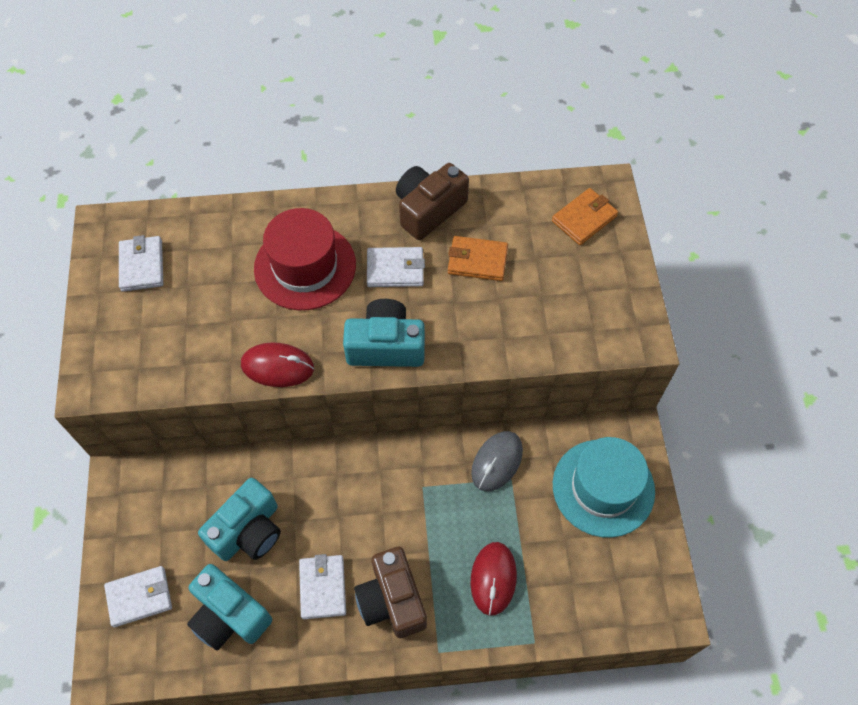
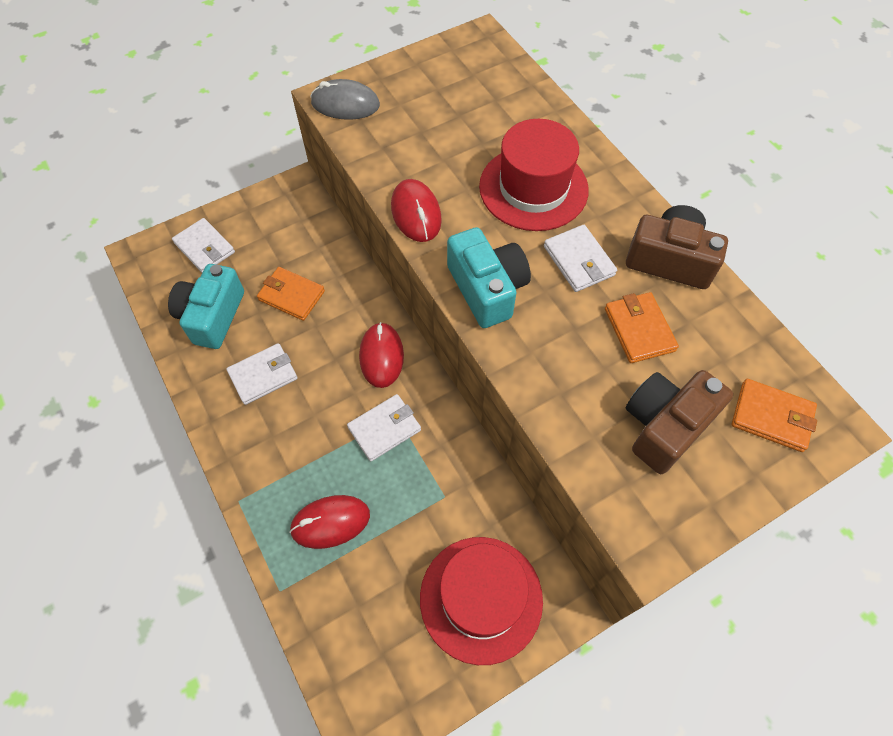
camera: 65 degrees right, 0 degrees up
white wallet [119,235,163,292] -> white wallet moved to [347,394,421,461]
turquoise camera [198,478,281,561] -> orange wallet [257,267,325,321]
brown camera [354,547,427,638] -> brown camera moved to [626,370,733,474]
grey mouse [471,431,523,491] -> grey mouse moved to [310,79,380,120]
turquoise hat [553,437,655,538] -> red hat [420,537,543,665]
none -> red mouse [359,322,404,388]

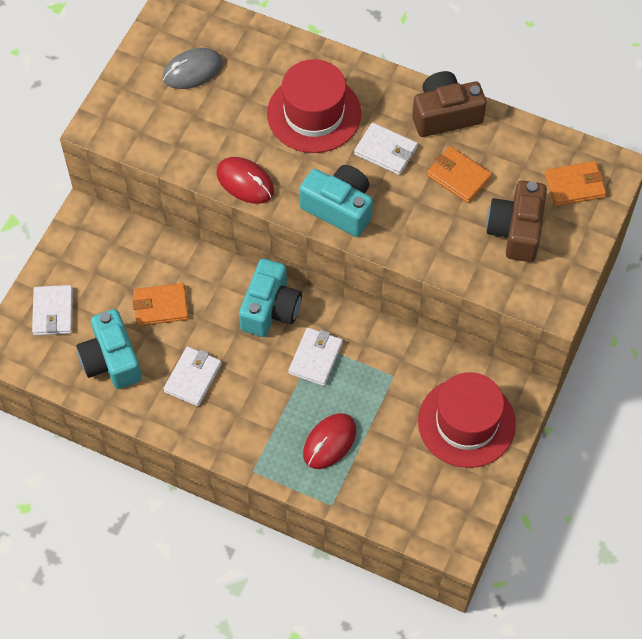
camera: 35 degrees left, 0 degrees up
white wallet [172,218,235,273] -> white wallet turned 75 degrees clockwise [32,285,73,335]
grey mouse [310,79,380,120] -> grey mouse moved to [163,48,223,89]
red mouse [359,322,404,388] -> turquoise camera [239,259,302,337]

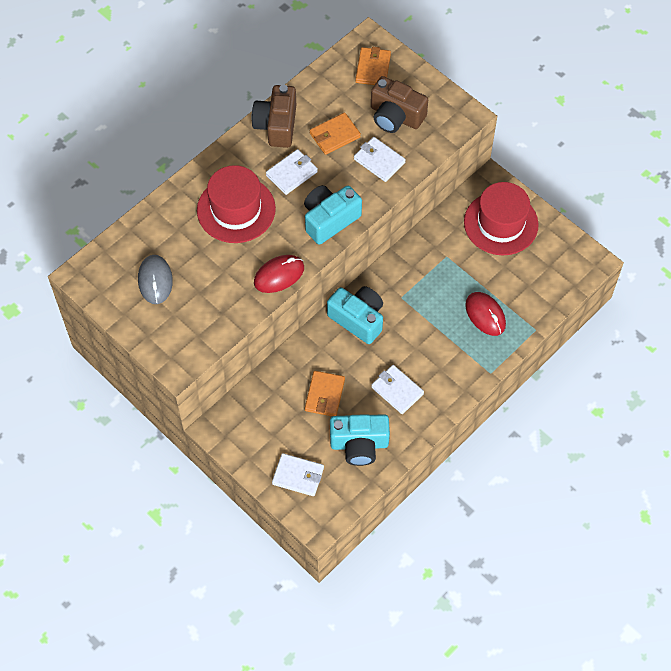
camera: 70 degrees left, 0 degrees up
white wallet [288,328,343,386] -> white wallet moved to [354,137,406,182]

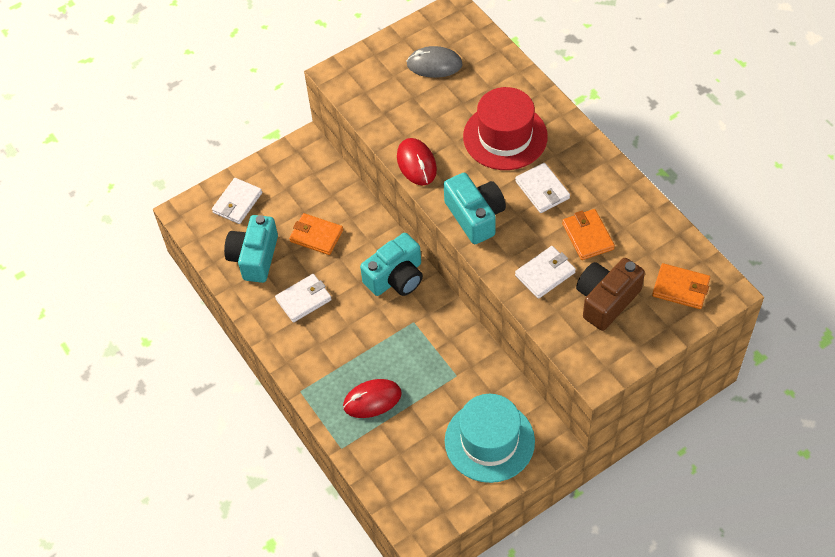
camera: 105 degrees right, 5 degrees down
brown camera [252,85,296,148] -> none
red hat [464,182,539,256] -> turquoise hat [445,394,535,483]

